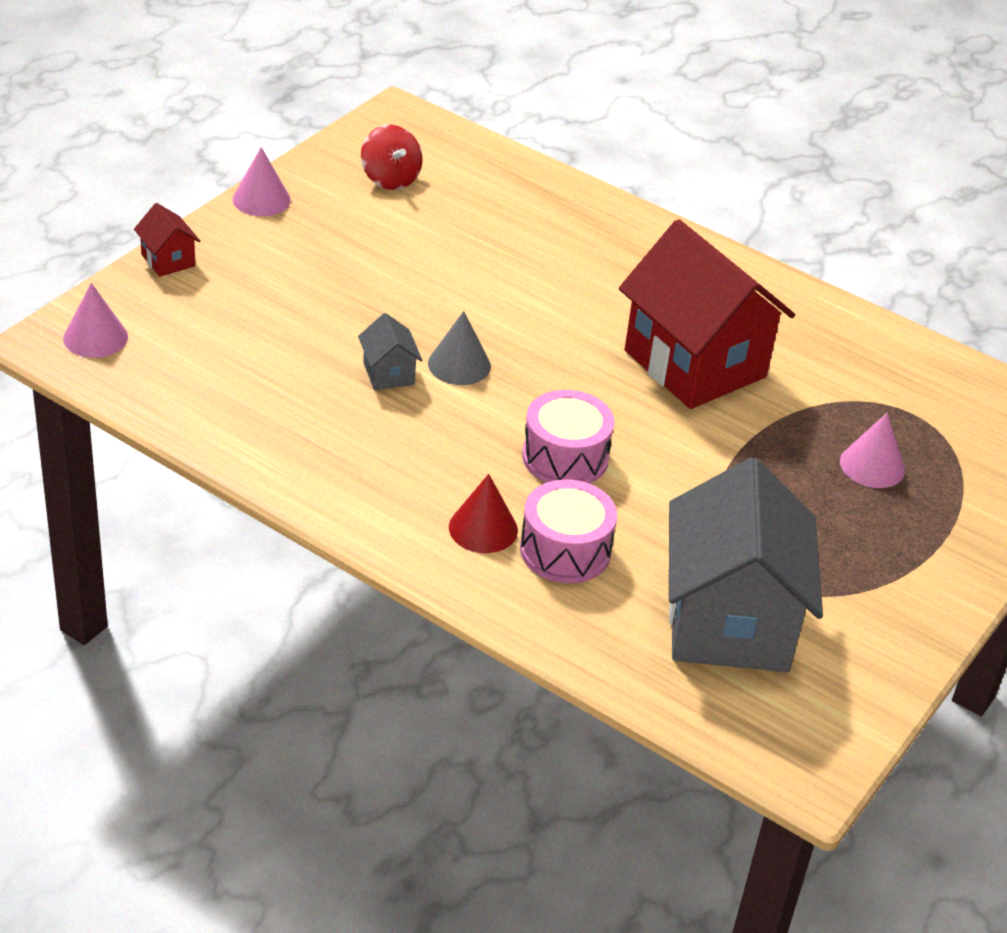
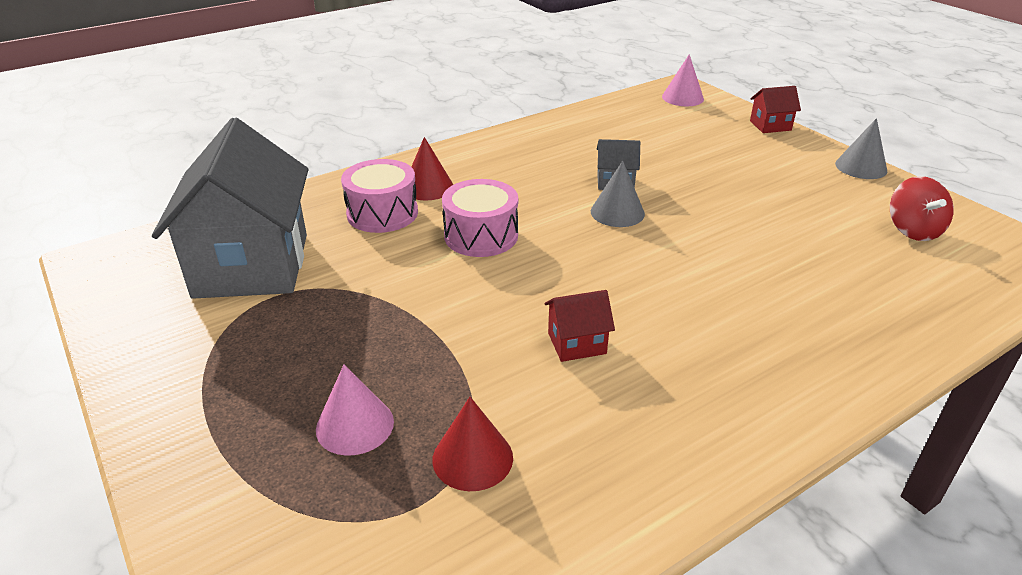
camera: 115 degrees right, 5 degrees down
pink cone [232,147,291,216] -> grey cone [835,118,887,179]
red spinning top [361,125,423,190] -> red spinning top turned 90 degrees counterclockwise [890,176,954,241]
red house [619,219,795,409] -> red house [544,290,615,362], size x0.41
grey house [669,457,823,672] -> grey house turned 60 degrees clockwise [152,118,309,299]
none -> red cone [432,397,513,491]

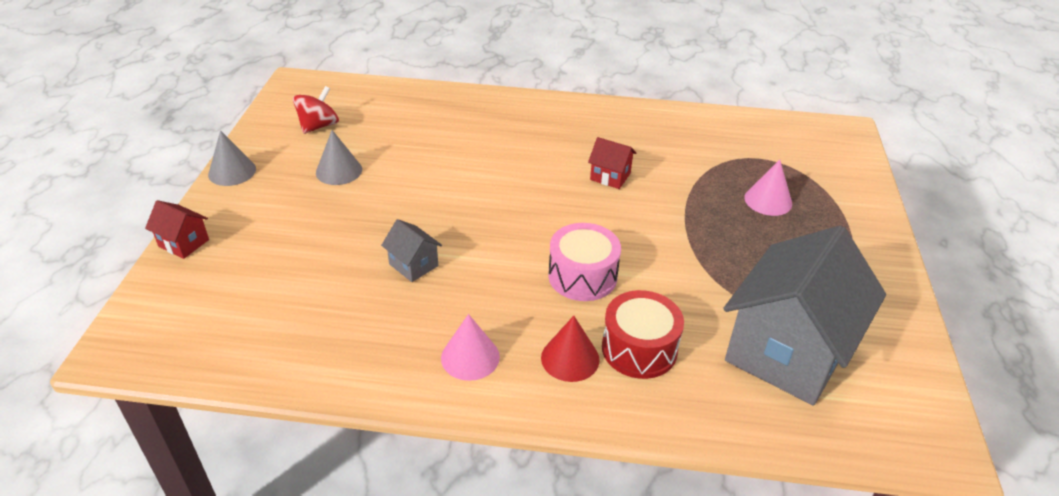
camera: 140 degrees left, 5 degrees up
pink drum [341,159,418,233] -> red drum [602,290,684,379]
red cone [432,397,513,491] -> none
grey cone [591,161,645,227] -> grey cone moved to [316,130,362,185]
pink cone [662,54,704,106] -> pink cone moved to [441,314,500,381]

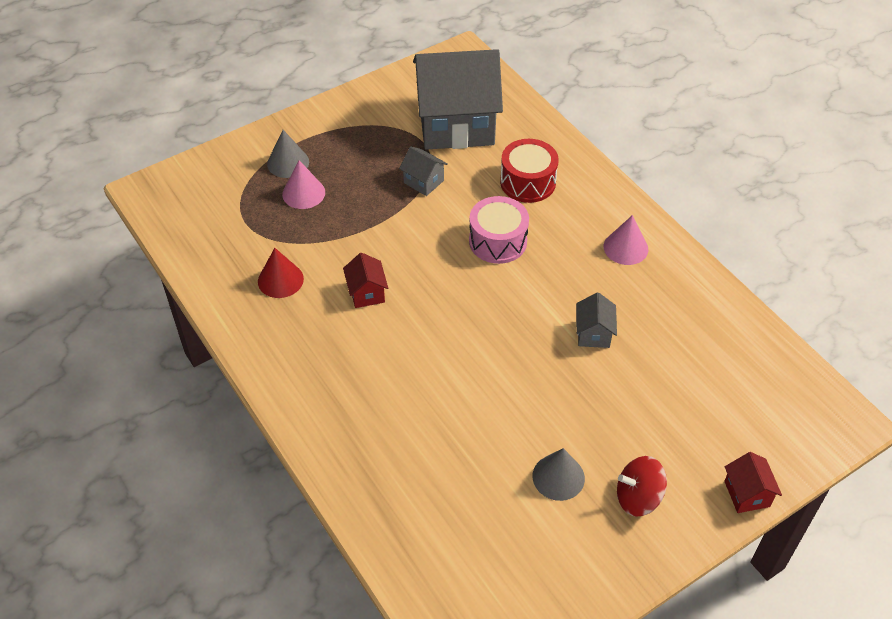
camera: 130 degrees left, 10 degrees up
grey cone [208,130,256,186] -> grey cone moved to [267,130,309,178]
red spinning top [293,86,339,134] -> red spinning top moved to [617,456,667,517]
red cone [541,316,600,382] -> red cone moved to [258,248,304,298]
none -> grey house [399,146,448,196]

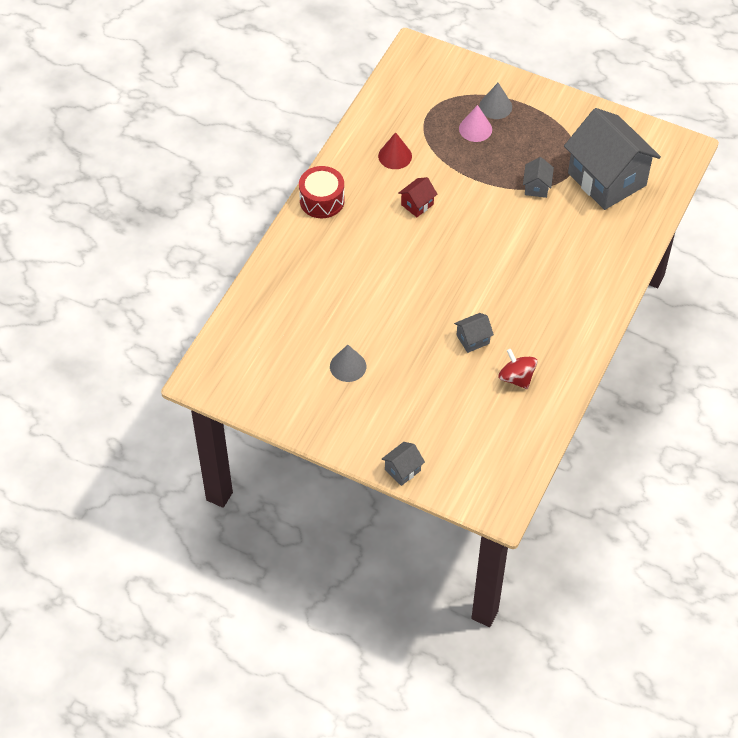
camera: 60 degrees right, 5 degrees up
pink drum [469,196,529,264] -> none
red drum [500,139,559,203] -> red drum moved to [299,166,345,218]
pink cone [604,215,648,265] -> none
red spinning top [617,456,667,517] -> red spinning top moved to [498,349,537,389]
red house [724,452,782,513] -> grey house [382,442,425,486]

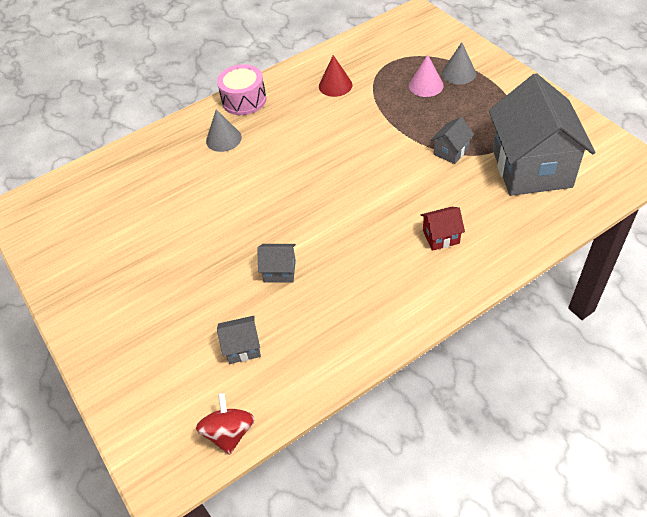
camera: 35 degrees right, 5 degrees down
red drum [299,166,345,218] -> pink drum [217,64,266,115]
grey cone [330,345,366,382] -> grey cone moved to [206,109,242,152]
grey house [382,442,425,486] -> grey house moved to [217,316,261,364]
red house [398,177,437,217] -> red house moved to [421,207,465,251]
red spinning top [498,349,537,389] -> red spinning top moved to [196,393,255,455]

